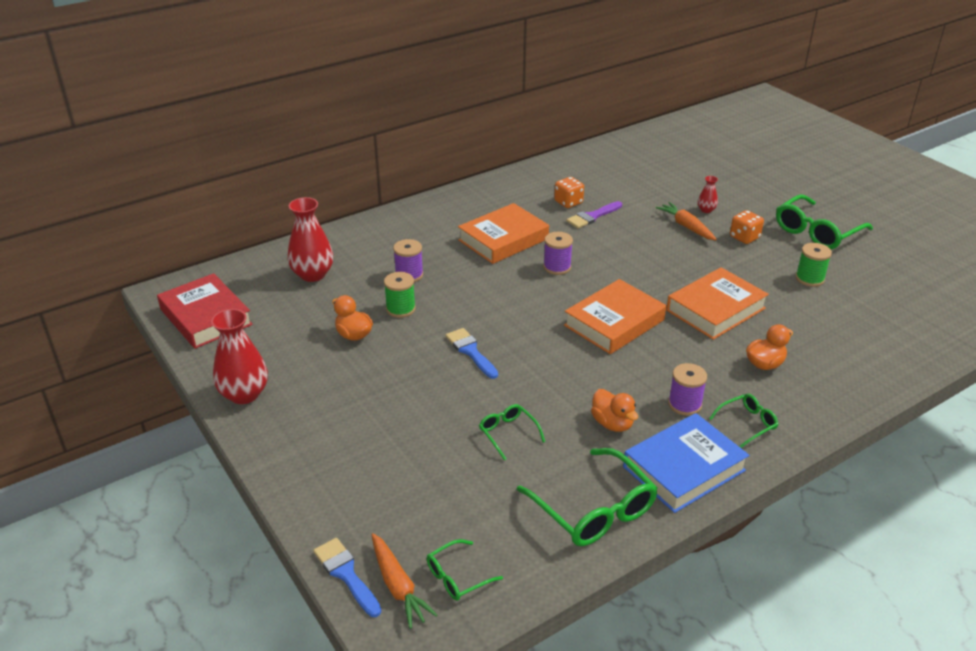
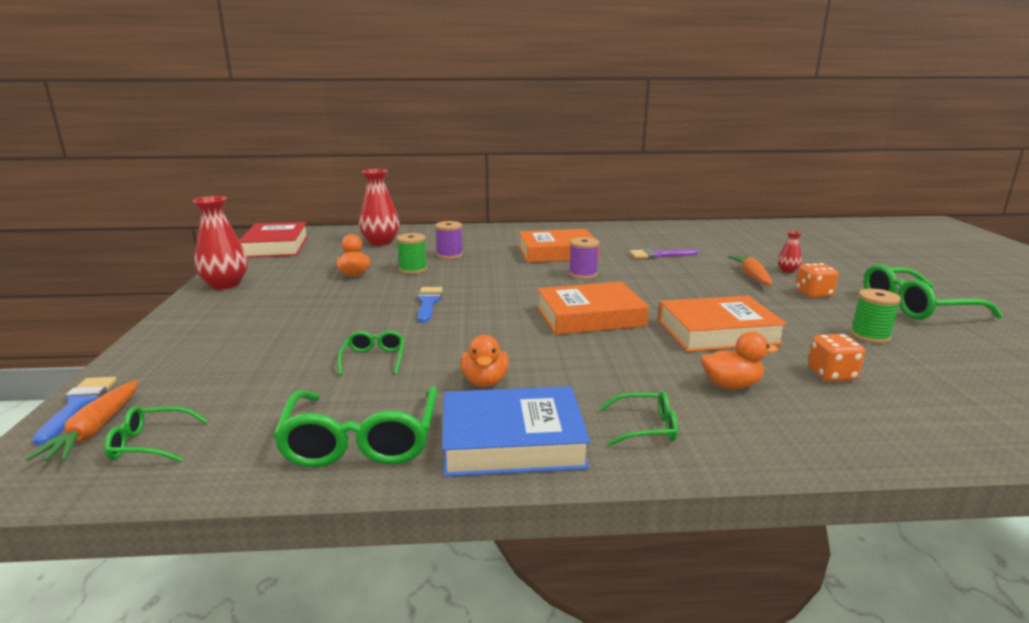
camera: 30 degrees right, 15 degrees down
orange dice [554,177,584,208] -> orange dice moved to [808,334,865,382]
purple spool [668,363,707,416] -> none

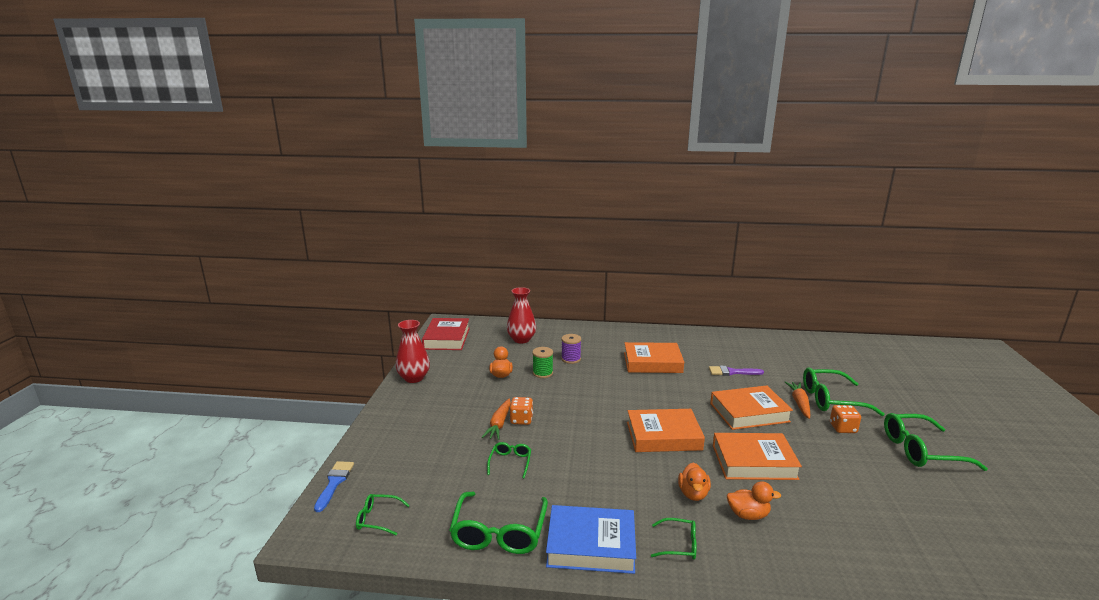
camera: 10 degrees right, 0 degrees up
orange carrot [26,380,139,461] -> orange carrot moved to [482,399,511,440]
blue brush [417,287,443,323] -> none
orange duck [461,335,509,387] -> orange duck moved to [678,462,711,501]
purple spool [569,237,599,279] -> none
red vase [778,231,802,273] -> green glasses [803,367,885,416]
orange dice [808,334,865,382] -> orange dice moved to [510,397,533,425]
green spool [850,289,901,344] -> none
none -> orange book [710,385,793,430]

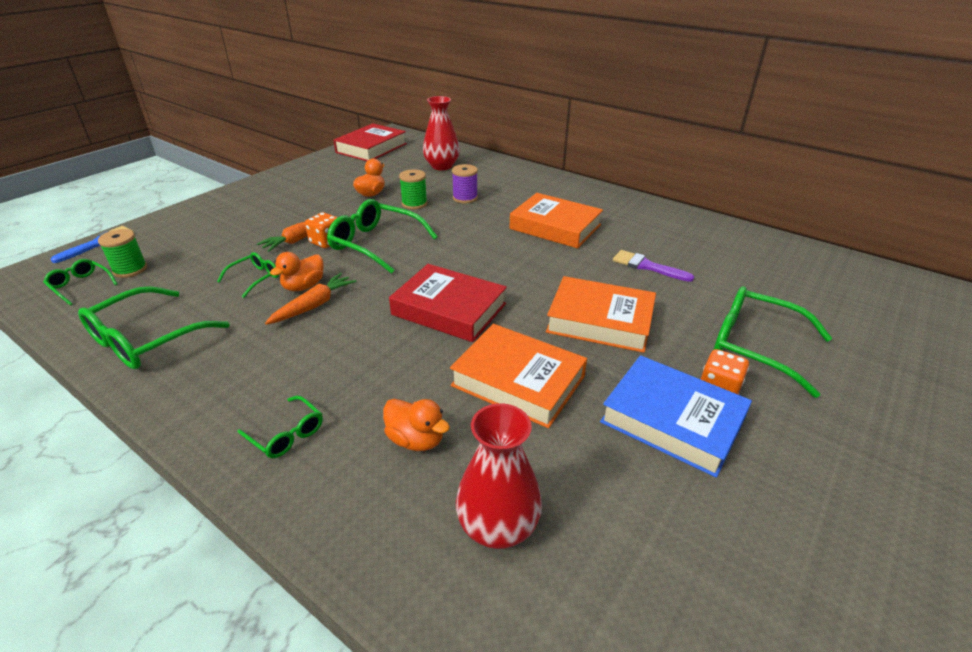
camera: 30 degrees right, 15 degrees up
red vase [396,320,430,383] -> red vase moved to [456,403,542,549]
blue book [546,505,636,574] -> blue book moved to [600,355,752,478]
orange book [627,409,705,452] -> red book [389,264,507,342]
orange duck [678,462,711,501] -> orange duck moved to [270,252,324,291]
orange carrot [785,381,810,419] -> orange carrot moved to [265,273,357,325]
green glasses [884,413,988,471] -> green glasses moved to [327,199,438,274]
none -> green spool [98,229,147,278]

